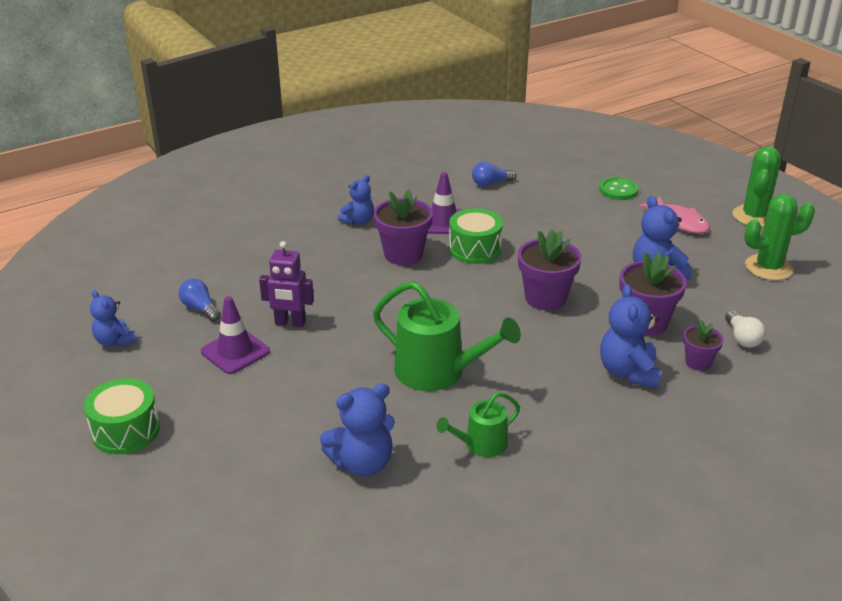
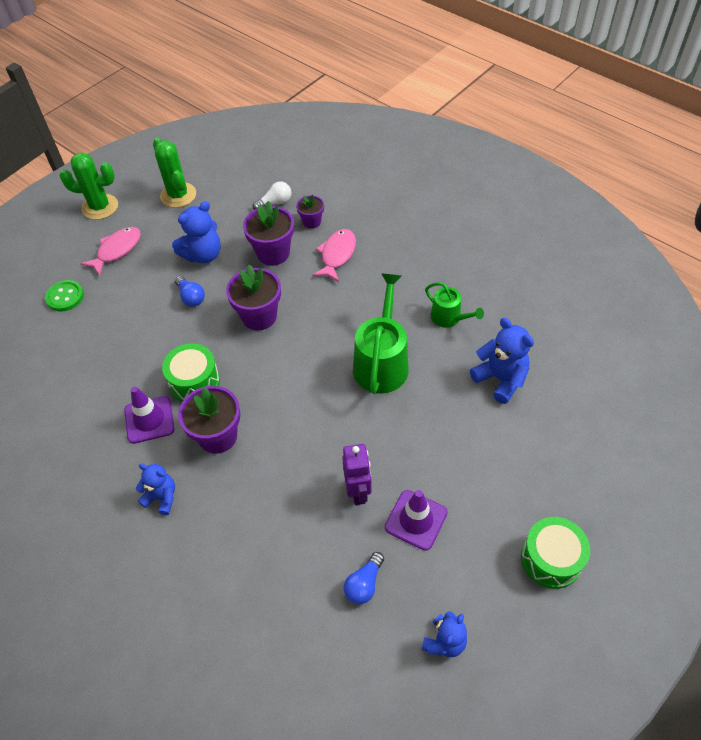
camera: 105 degrees left, 20 degrees up
blue light bulb [472,162,516,186] -> blue light bulb moved to [175,276,205,307]
blue teddy bear [600,284,662,388] -> pink fish [312,229,356,282]

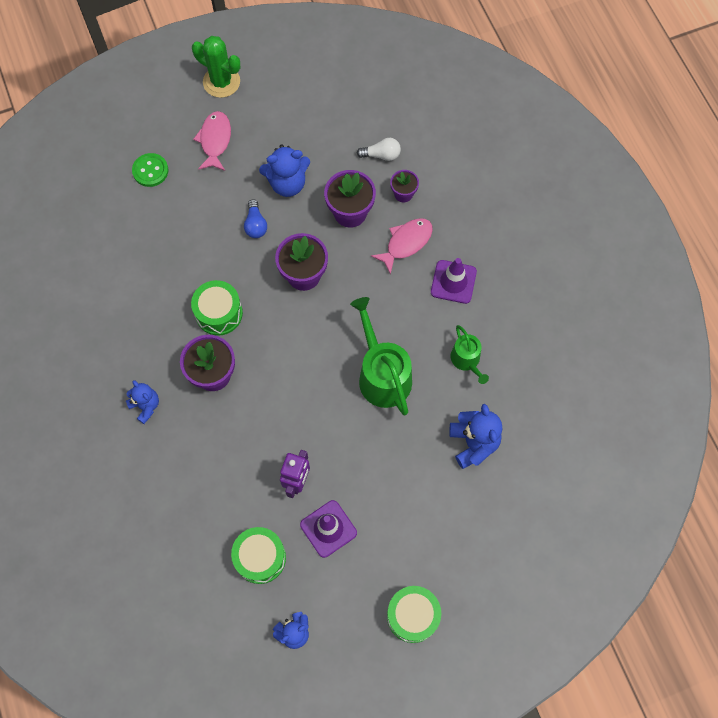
camera: 25 degrees right, 15 degrees up
pink fish [80,227,141,276] -> pink fish turned 60 degrees counterclockwise [193,111,231,171]
purple traffic cone [124,386,175,444] -> purple traffic cone moved to [431,258,477,304]
green cactus [153,138,196,208] -> none
blue light bulb [344,552,384,604] -> green drum [231,527,286,584]
green watering can [353,273,409,394] -> green watering can turned 60 degrees counterclockwise [350,297,412,415]

